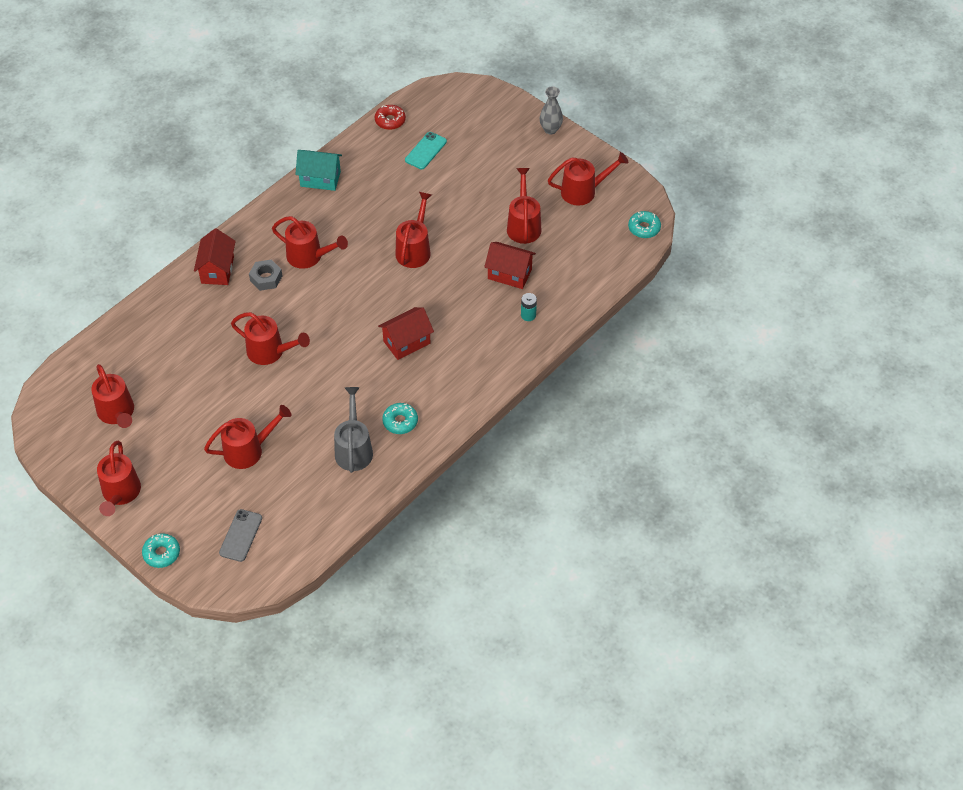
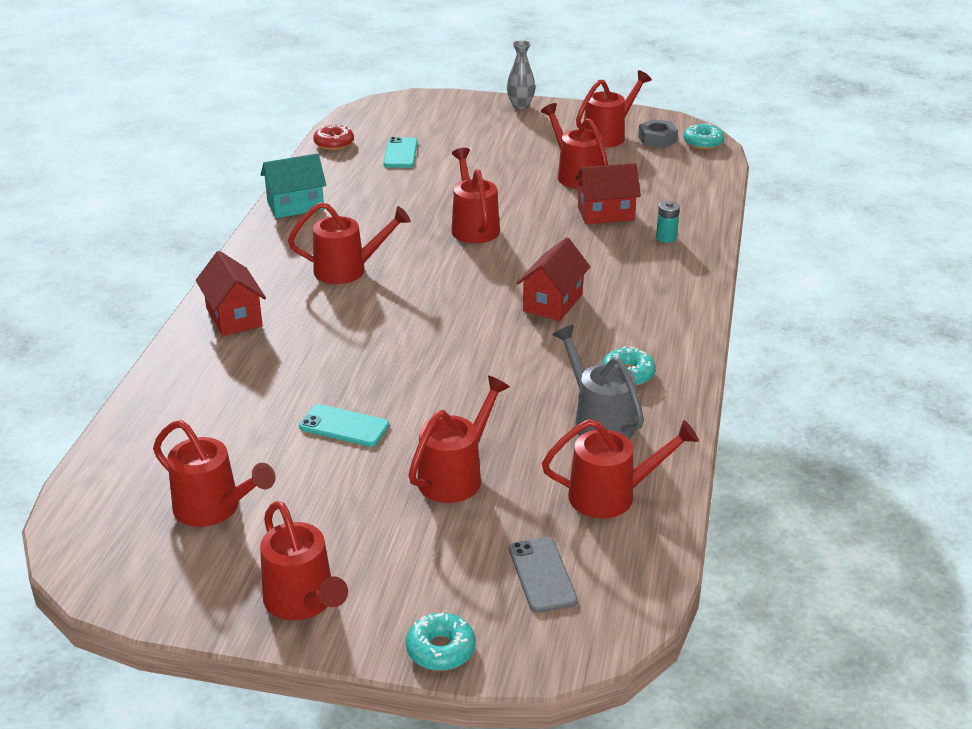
camera: 30 degrees left, 20 degrees down
red watering can [231,312,310,365] -> red watering can moved to [542,419,699,518]
grey nut [249,259,282,291] -> grey nut moved to [638,119,678,148]
none -> turquoise phone [299,404,389,447]

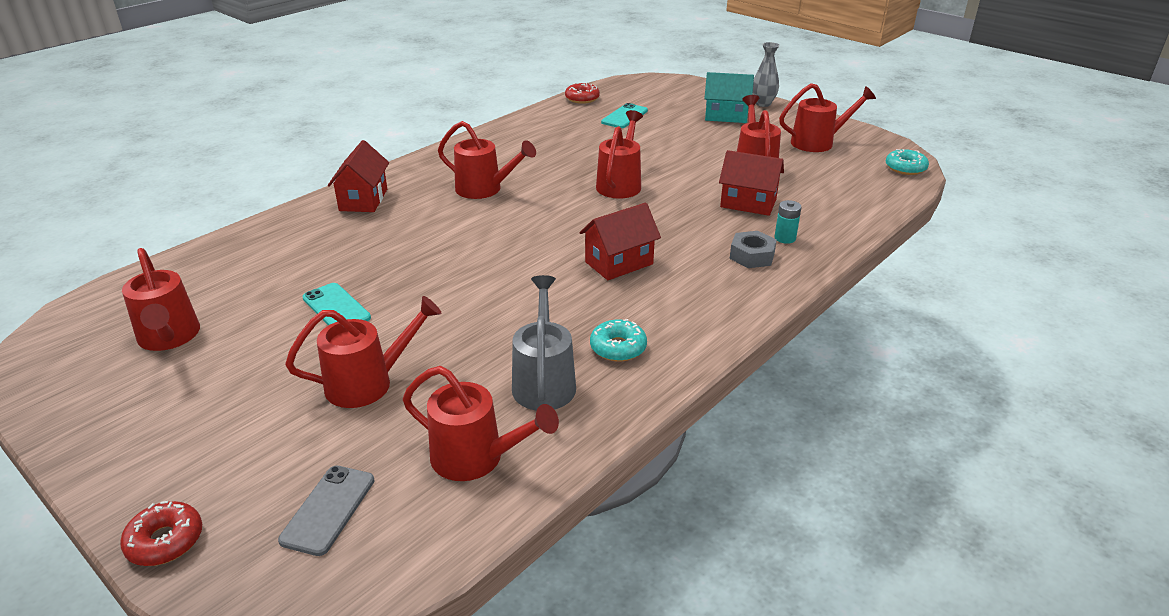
camera: 30 degrees right, 0 degrees up
red watering can [260,501,348,620] -> none
turquoise house [261,153,326,218] -> turquoise house moved to [704,72,754,123]
turquoise donut [406,613,476,671] -> red donut [120,501,202,566]
grey nut [638,119,678,148] -> grey nut moved to [730,231,777,268]

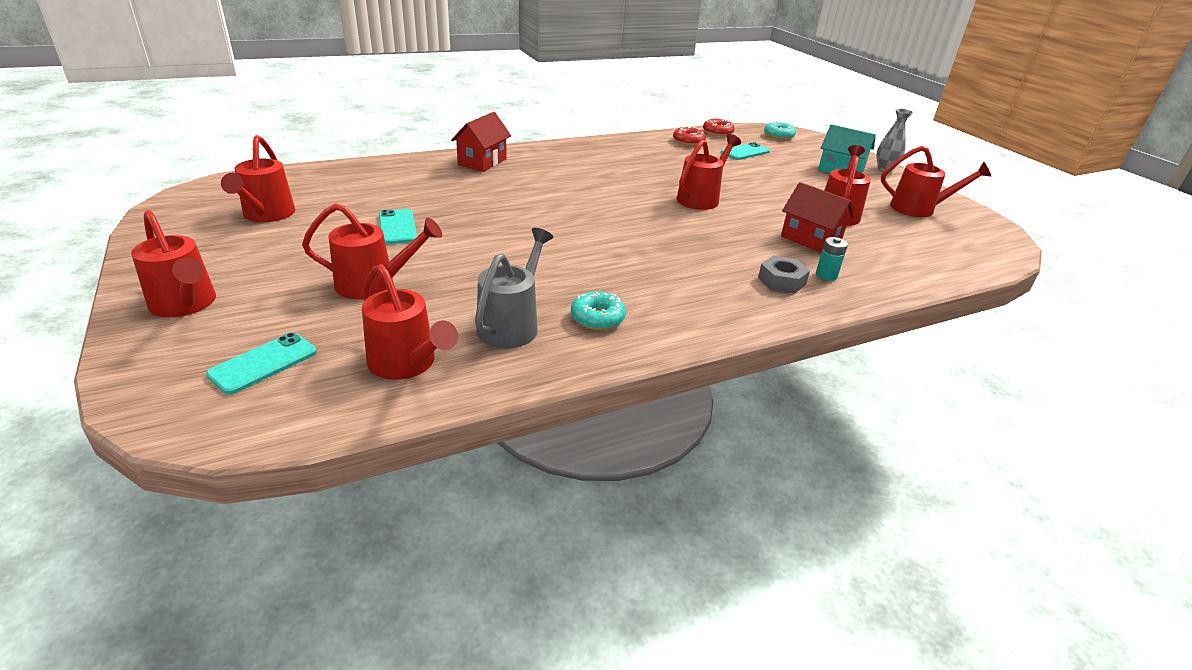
camera: 20 degrees right, 0 degrees up
red donut [120,501,202,566] -> red donut moved to [673,126,706,146]
grey phone [278,466,374,556] -> turquoise phone [206,333,317,395]
red watering can [438,121,536,199] -> red watering can moved to [131,210,216,317]
red house [579,203,661,280] -> none
turquoise donut [886,149,929,175] -> turquoise donut moved to [764,121,796,140]

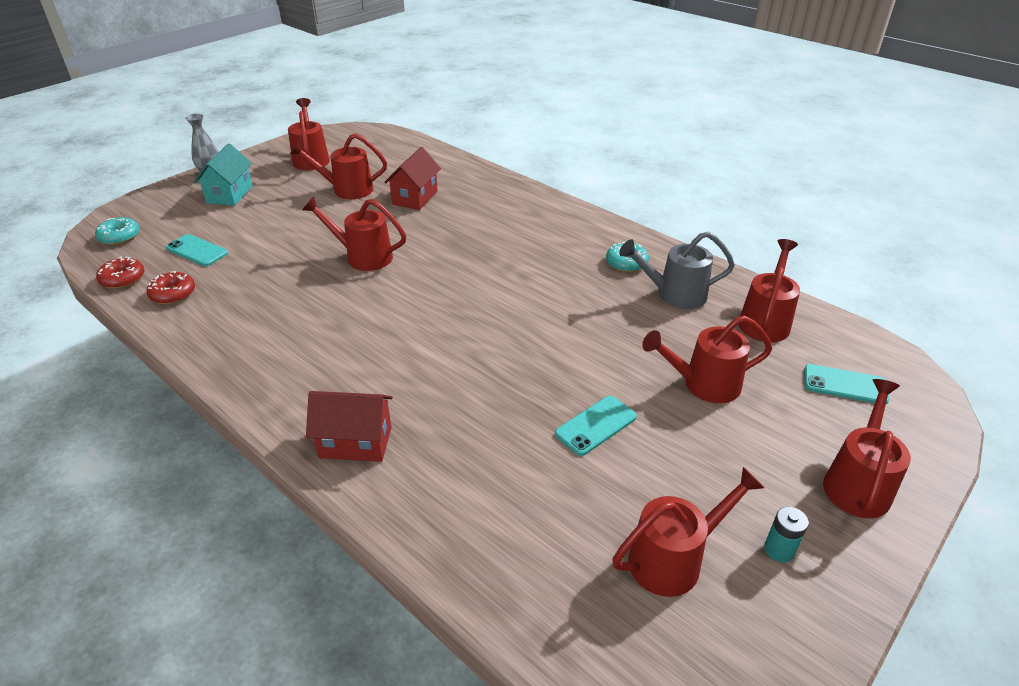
camera: 110 degrees left, 5 degrees up
red watering can [302,203,442,299] -> red watering can turned 75 degrees counterclockwise [642,316,772,403]
grey nut [758,256,810,294] -> none
turquoise battery [816,237,848,281] -> turquoise battery moved to [764,506,809,563]

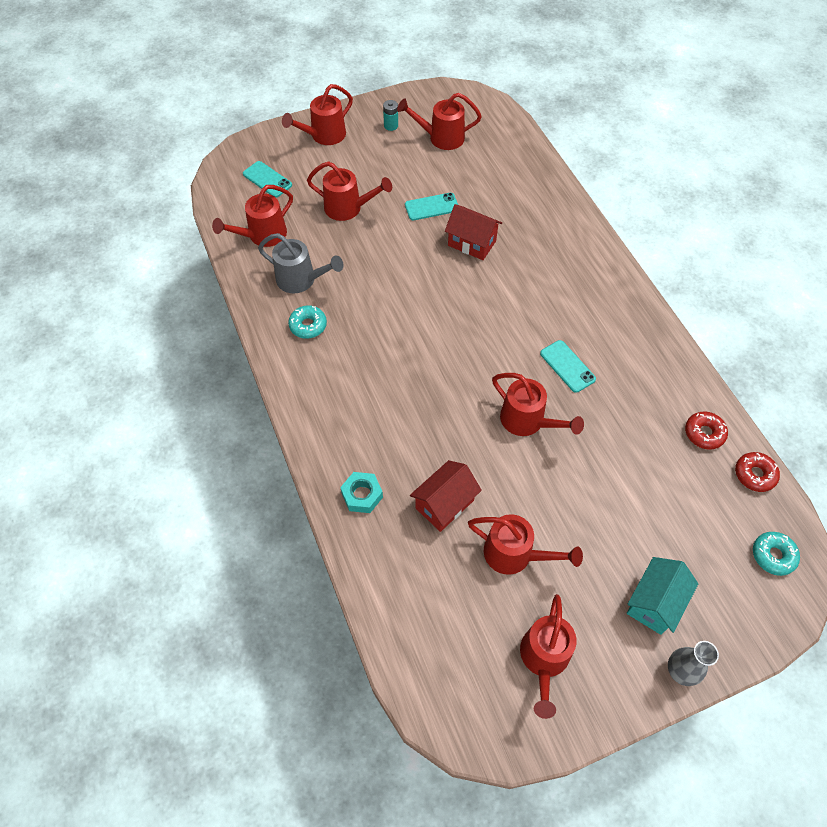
camera: 155 degrees left, 20 degrees up
turquoise phone [166,234,228,266] -> turquoise phone moved to [540,340,596,393]
red house [306,391,393,462] -> red house moved to [445,204,502,260]
none -> turquoise nut [340,472,383,513]

